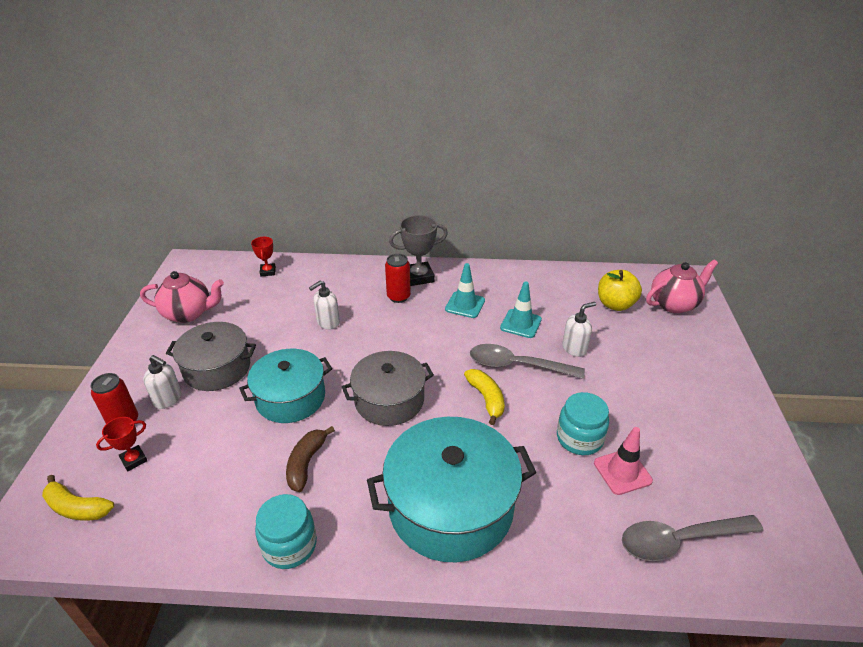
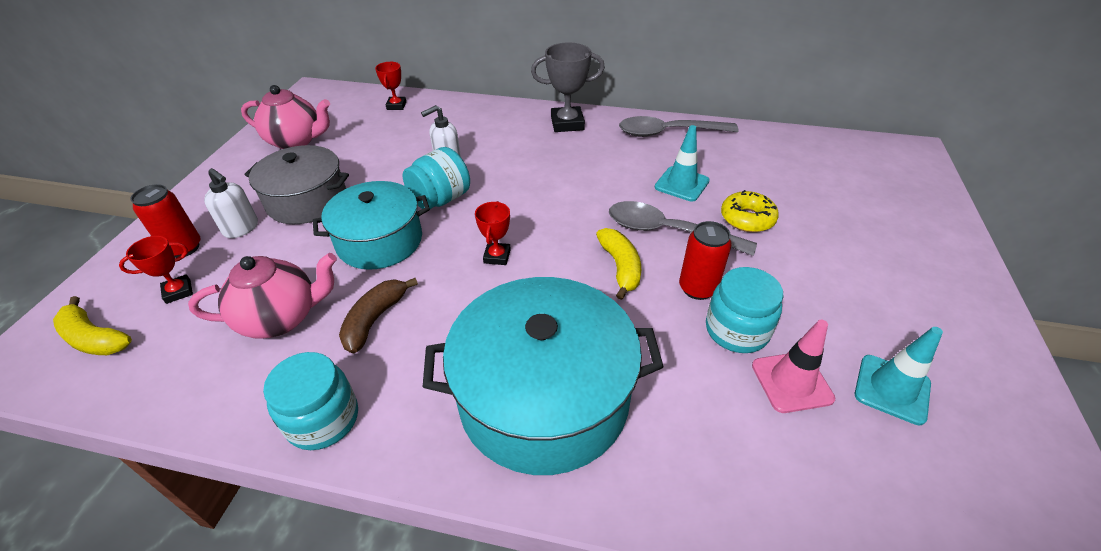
camera: 10 degrees right, 5 degrees up
grey pot [342,351,434,426] -> red trophy [475,201,511,265]
red can [385,254,411,303] -> red can moved to [679,221,732,300]
turquoise traffic cone [445,263,485,318] -> turquoise traffic cone moved to [855,327,943,425]
white soap dispenser [562,302,596,357] -> yellow donut [721,190,779,232]
yellow apple [598,270,642,311] -> none
grey spoon [622,515,764,561] -> grey spoon moved to [619,116,739,137]
pink teapot [646,260,718,313] -> pink teapot moved to [188,253,337,339]
none -> turquoise jar [403,147,470,209]

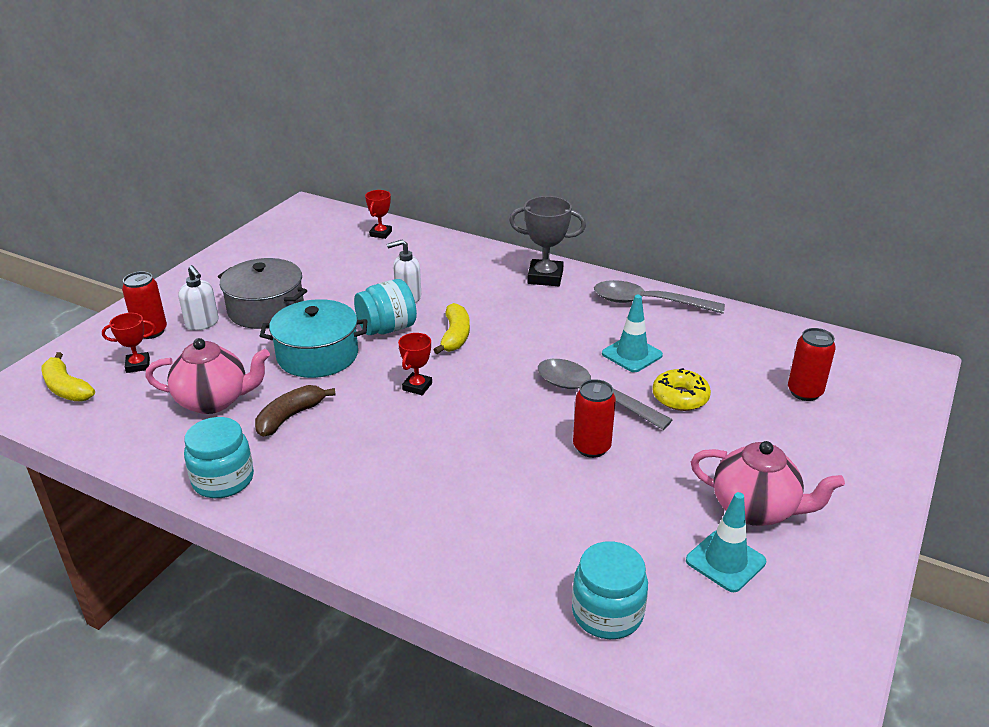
camera: 15 degrees right, 10 degrees down
pink teapot [241,85,330,149] -> pink teapot moved to [691,441,845,526]
turquoise pot [423,277,664,475] -> none
yellow banana [596,228,641,300] -> yellow banana moved to [434,303,470,354]
turquoise jar [706,267,784,353] -> turquoise jar moved to [572,541,648,639]
pink traffic cone [752,320,835,413] -> none
none -> red can [788,328,836,401]

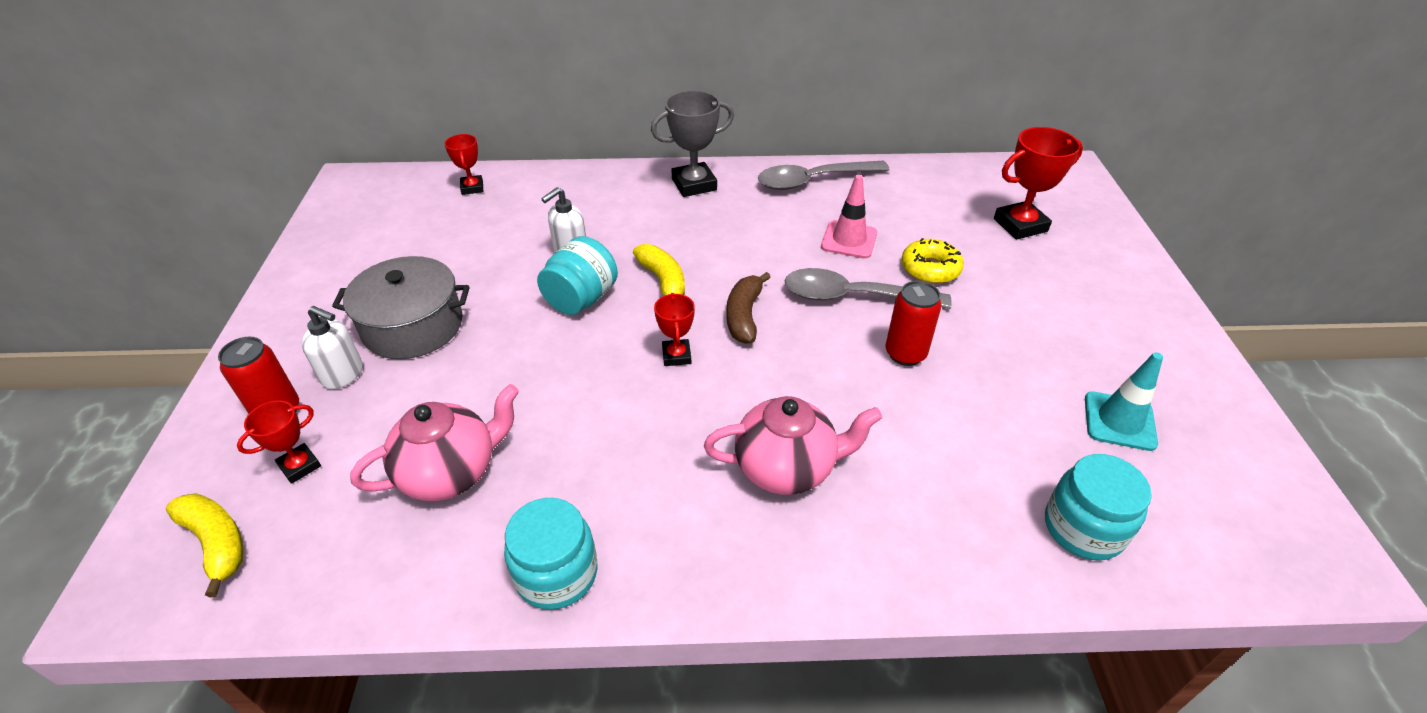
camera: 30 degrees left, 10 degrees up
yellow banana [42,352,95,402] -> yellow banana turned 150 degrees counterclockwise [166,493,244,598]
brown banana [255,385,336,437] -> brown banana moved to [726,272,771,344]
turquoise pot [260,299,367,378] -> none
turquoise traffic cone [602,295,663,372] -> pink traffic cone [821,175,877,259]
pink teapot [691,441,845,526] -> pink teapot moved to [704,396,882,495]
red can [788,328,836,401] -> red trophy [994,127,1083,240]

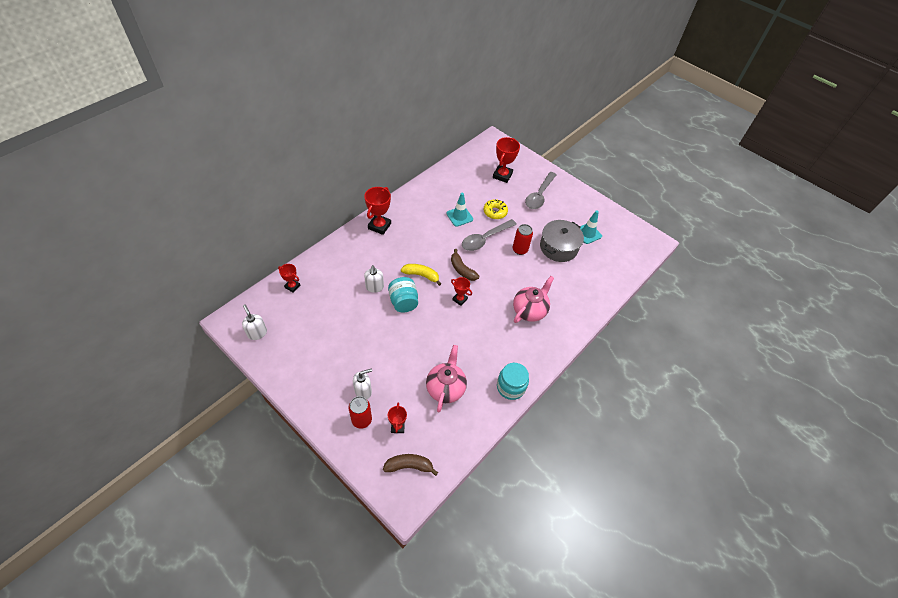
camera: 50 degrees left, 10 degrees up
yellow banana [166,493,244,598] -> brown banana [383,454,438,476]
grey pot [332,256,470,359] -> grey pot moved to [540,220,584,262]
grey trophy [651,90,734,197] -> red trophy [364,187,391,235]
grey spoon [758,161,889,190] -> grey spoon moved to [525,172,557,209]
pink traffic cone [821,175,877,259] -> turquoise traffic cone [446,193,473,227]
turquoise jar [1045,454,1152,561] -> none
none -> white soap dispenser [242,305,267,340]

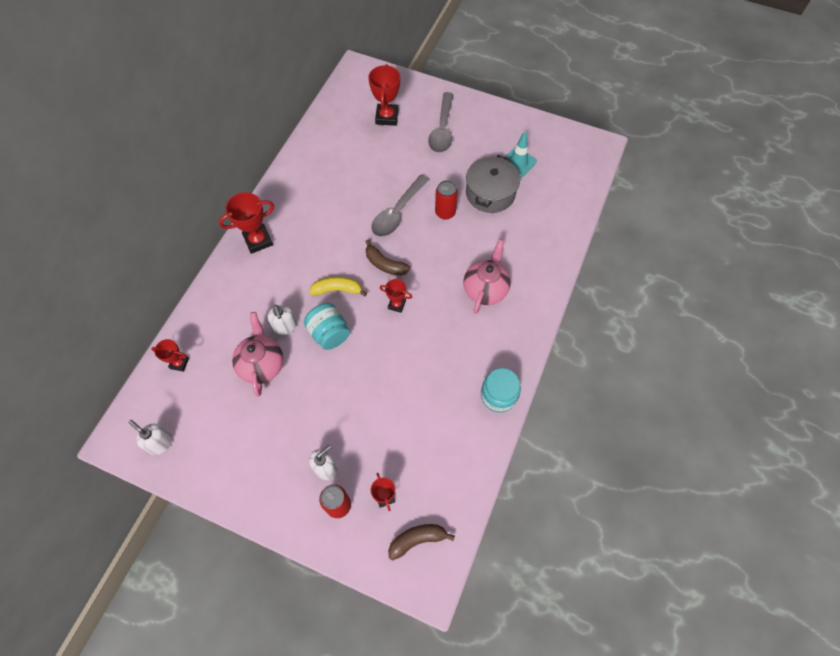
camera: 15 degrees left, 10 degrees up
red trophy [364,187,391,235] -> red trophy turned 60 degrees clockwise [219,192,274,254]
pink teapot [426,345,467,412] -> pink teapot moved to [232,312,283,397]
turquoise traffic cone [446,193,473,227] -> none
yellow donut [483,199,508,219] -> none

